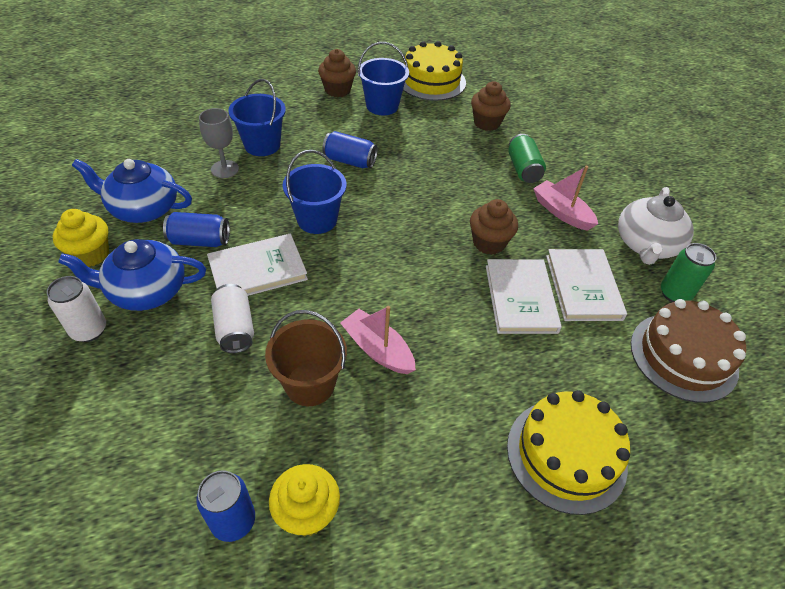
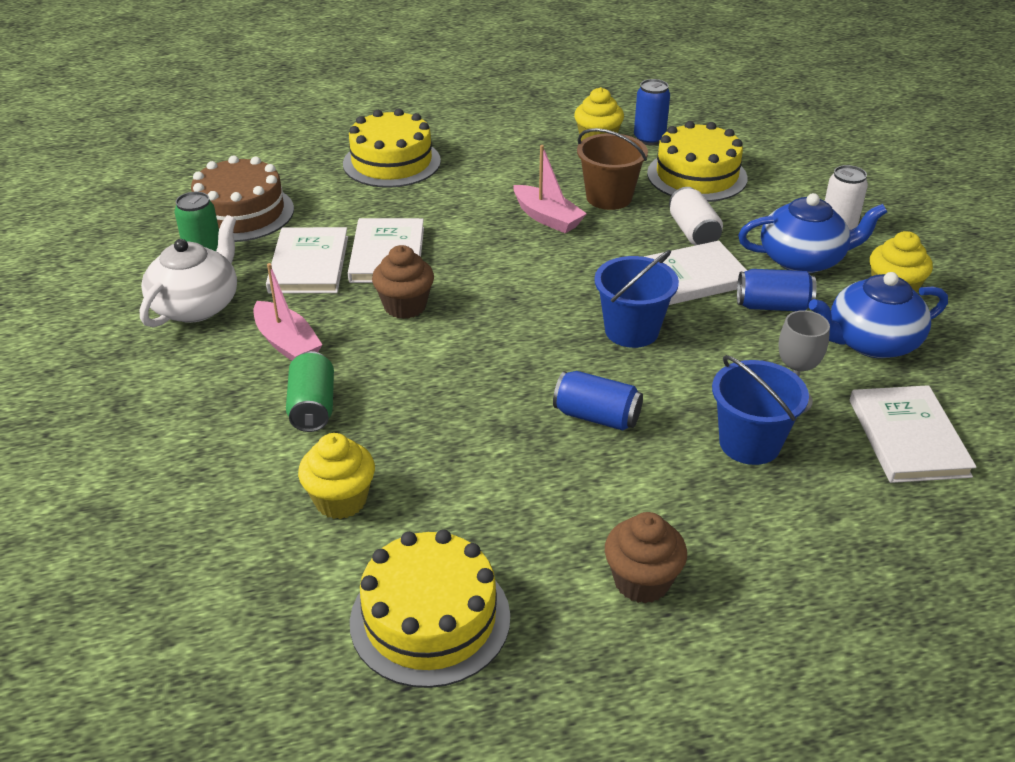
camera: 175 degrees left, 10 degrees down
blue teapot [72,159,192,223] -> blue teapot turned 150 degrees clockwise [809,272,948,358]
blue bucket [358,42,409,115] -> none
brown cupcake [471,82,511,131] -> yellow cupcake [298,433,375,519]
none -> yellow cake [647,121,748,202]
none -> white book [850,385,977,483]

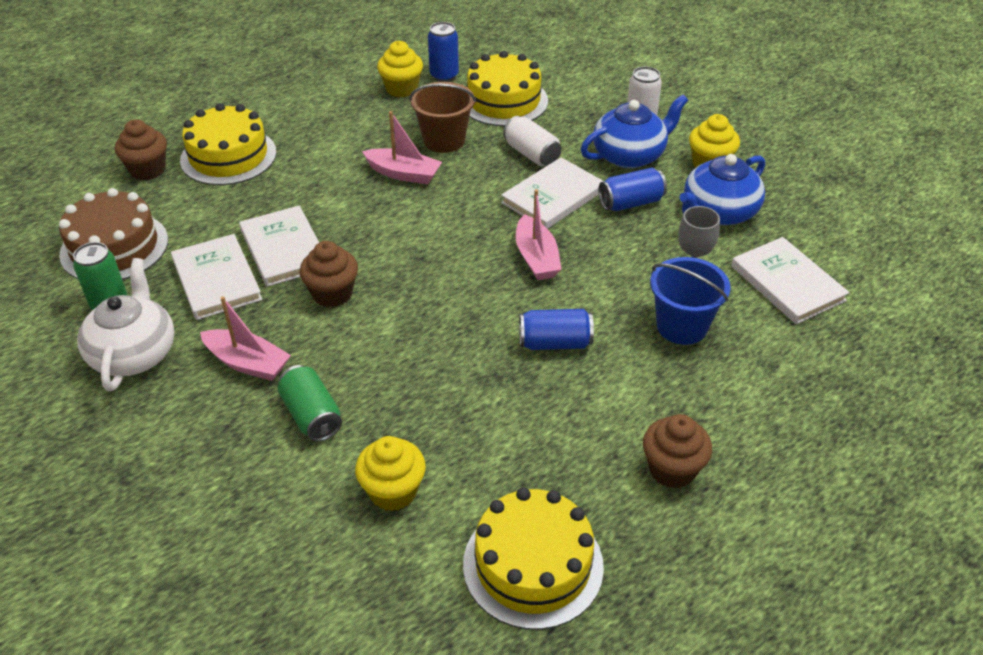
camera: 25 degrees left, 5 degrees up
blue bucket [594,250,679,348] -> pink boat [516,189,562,280]
none -> brown cupcake [115,119,167,180]

